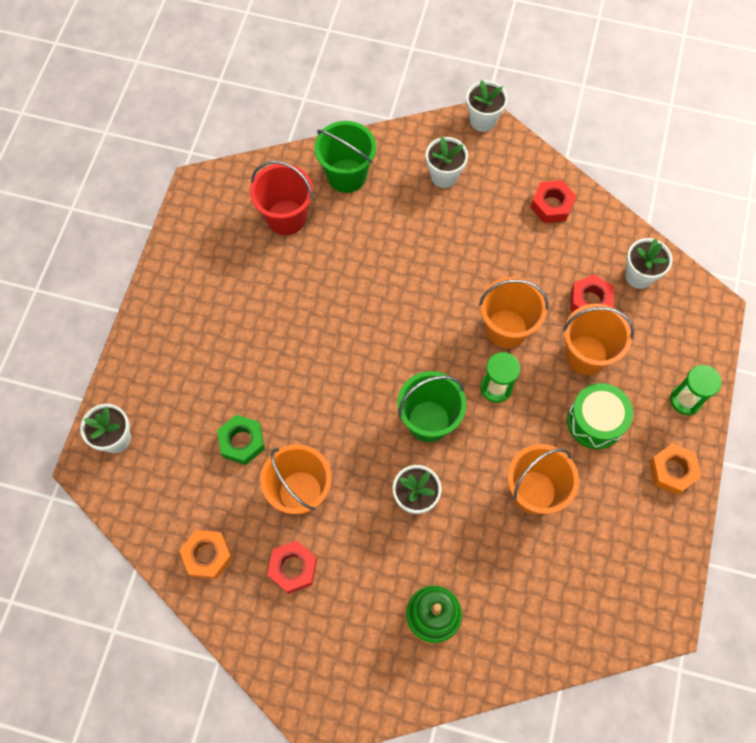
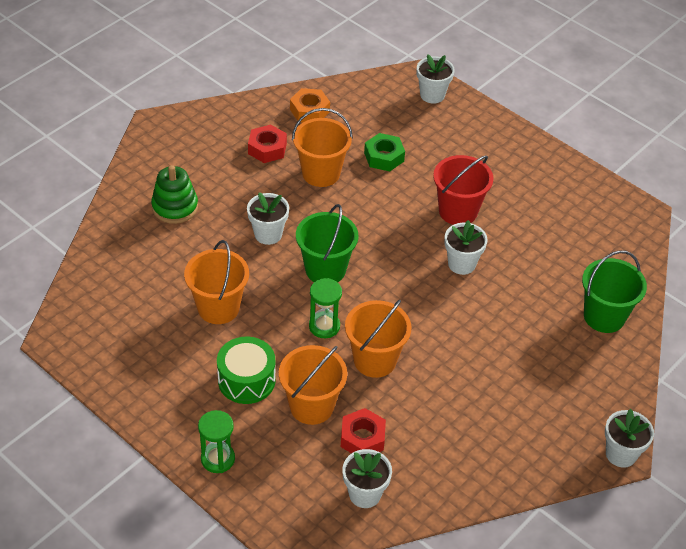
camera: 115 degrees right, 20 degrees down
red bucket [250,161,313,235] -> red bucket moved to [433,155,493,225]
white flower pot [426,137,468,188] -> white flower pot moved to [444,220,488,275]
red nut [530,180,576,223] -> none
orange nut [649,443,701,495] -> none

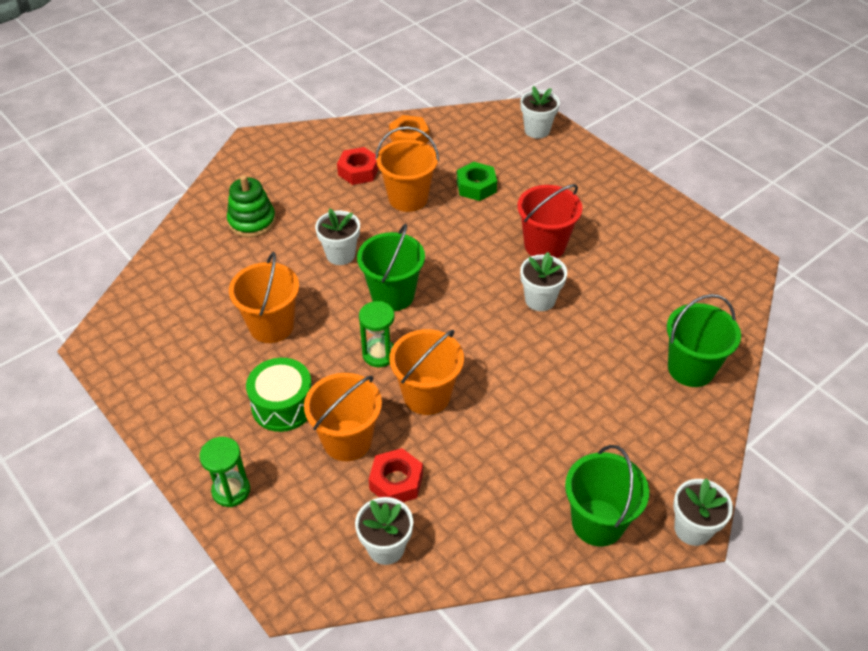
camera: 10 degrees right, 0 degrees up
none -> green bucket [565,445,649,546]

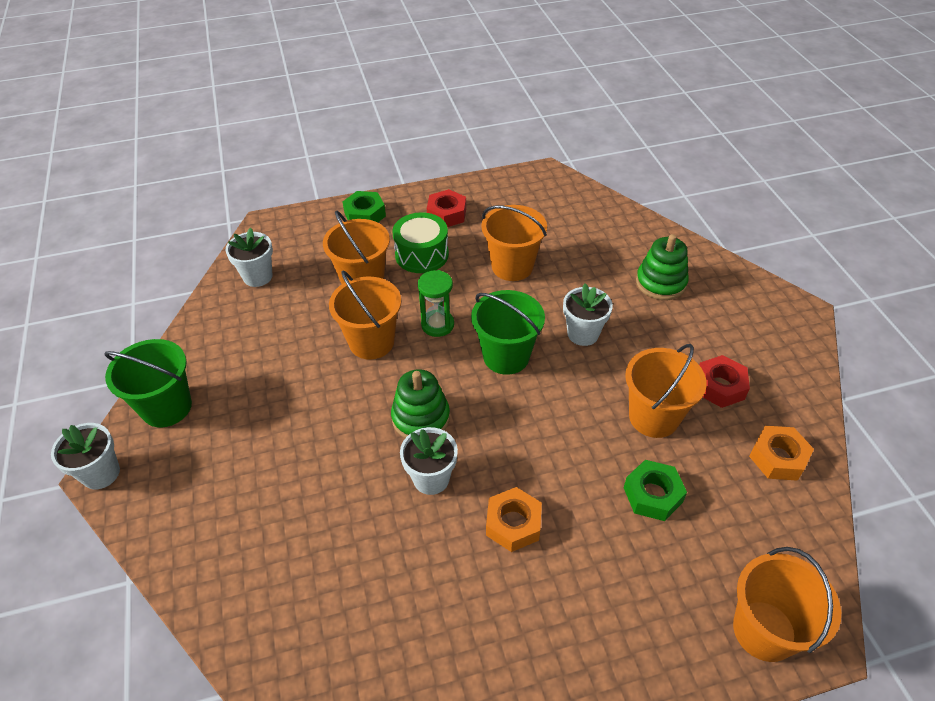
camera: 115 degrees right, 0 degrees up
green hourglass [199,437,250,507] -> green nut [343,191,386,222]
red nut [369,448,423,502] -> red nut moved to [427,189,466,227]
red bucket [518,184,582,258] -> orange nut [486,487,542,552]
white flower pot [520,86,560,139] -> orange bucket [733,547,841,662]
green bucket [667,294,741,387] -> none
none -> green stacking toy [391,369,450,438]

